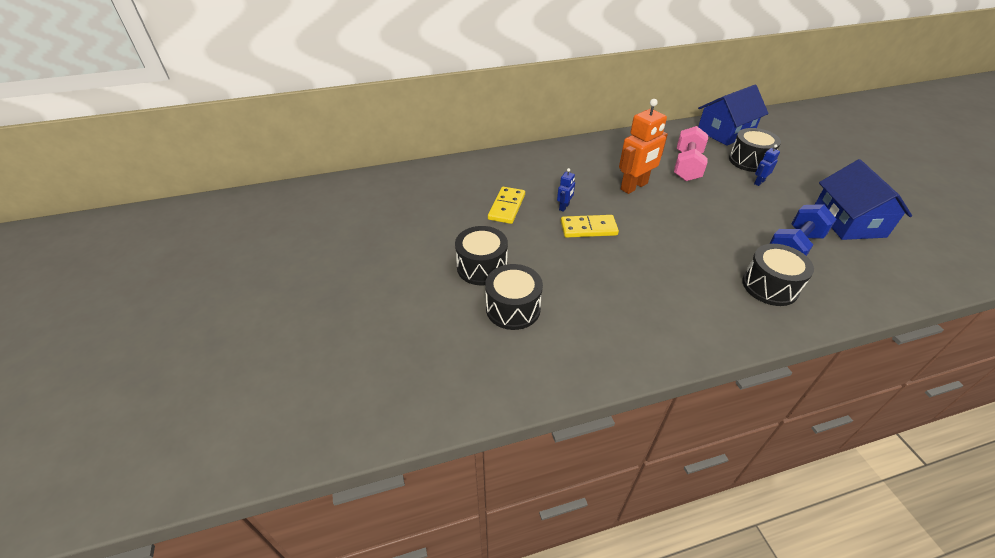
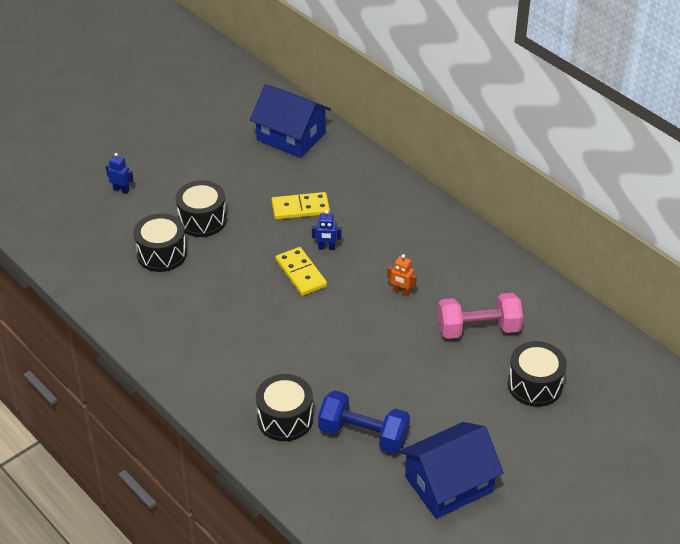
camera: 65 degrees right, 0 degrees up
orange robot [619,99,668,194] -> orange robot [387,254,417,296], size x0.47
blue house [698,85,769,146] -> blue house moved to [250,84,331,158]
blue robot [754,144,780,186] -> blue robot moved to [106,153,134,194]

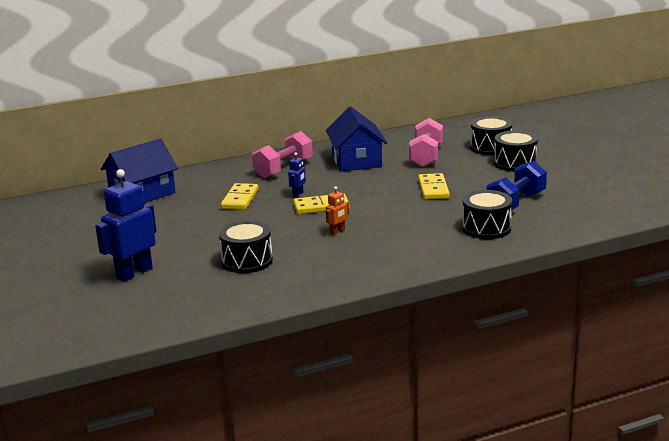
camera: 70 degrees left, 20 degrees down
blue robot [106,153,134,194] -> blue robot [95,169,157,282], size x2.14
black drum [175,180,227,237] -> black drum moved to [494,130,538,172]
orange robot [387,254,417,296] -> orange robot moved to [326,186,349,235]
blue house [399,422,504,519] -> blue house moved to [326,106,387,171]
none -> pink dumbbell [252,131,313,178]
none -> yellow domino [418,173,450,200]

